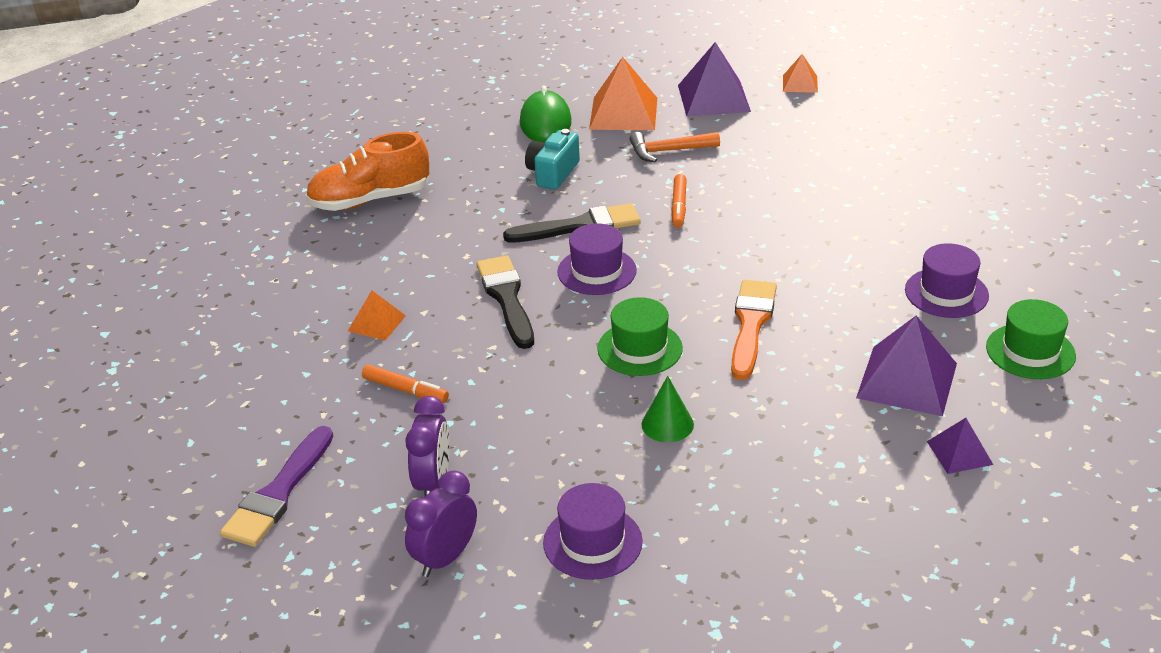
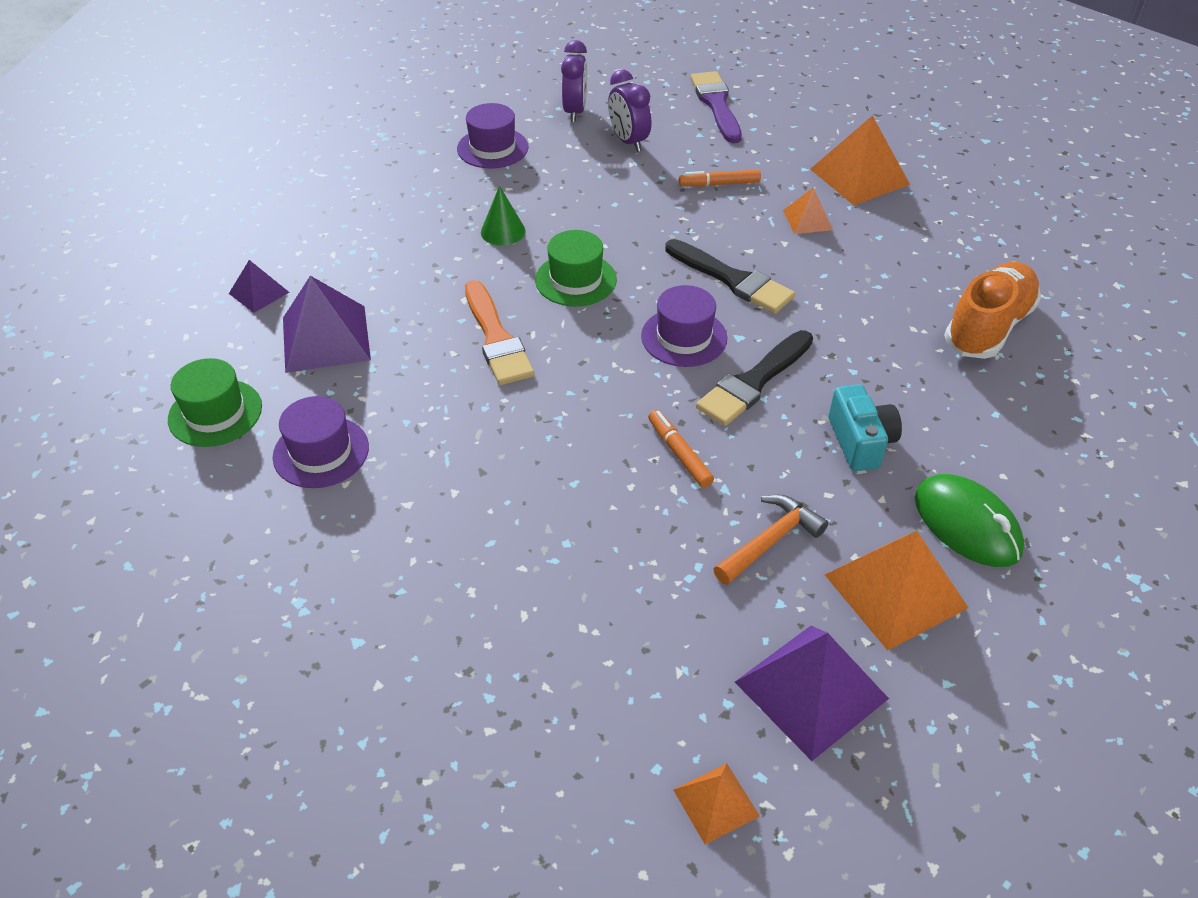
camera: 145 degrees right, 10 degrees up
none -> orange pyramid [810,115,910,205]

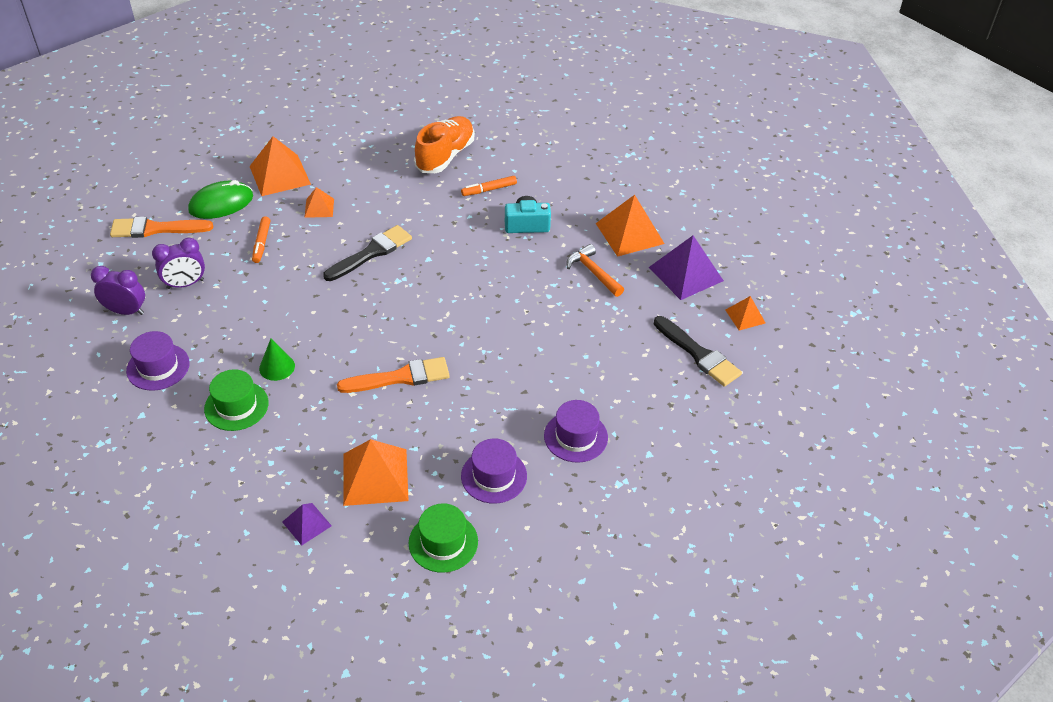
camera: 85 degrees left, 0 degrees up
purple pyramid [283,276,371,373] -> orange pyramid [343,439,409,506]
green hat [535,230,617,307] -> green hat moved to [204,369,269,431]
purple hat [641,285,727,367] -> purple hat moved to [544,400,608,463]
orange marker [648,410,714,488] -> orange marker moved to [461,176,517,196]
purple brush [690,71,742,143] -> orange brush [110,217,213,238]
black brush [696,330,813,426] -> black brush moved to [654,316,742,387]
green mouse [915,474,1024,567] -> green mouse moved to [188,180,253,219]
orange shoe [944,262,1041,359] -> orange shoe turned 75 degrees clockwise [414,116,474,173]

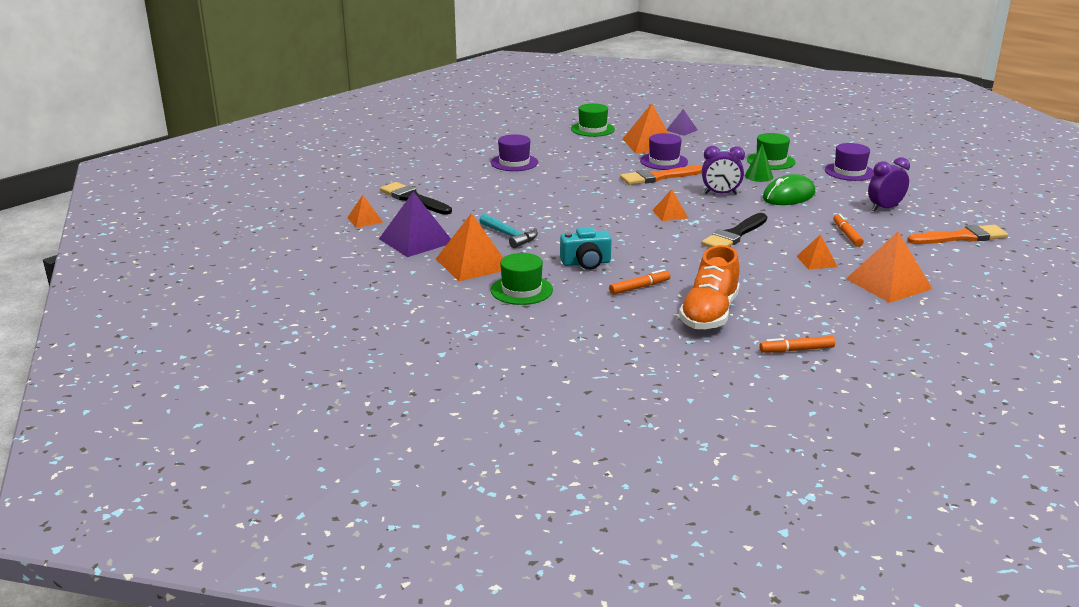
camera: 175 degrees right, 20 degrees down
purple clock [91,266,145,315] -> purple clock moved to [702,146,745,195]
green mouse [188,180,253,219] -> green mouse moved to [763,174,815,205]
purple hat [461,438,527,504] -> purple hat moved to [640,133,688,170]
orange hammer [567,244,624,297] -> turquoise hammer [479,214,538,248]
none -> green hat [491,253,553,305]
none -> orange pyramid [652,189,688,221]
none -> orange marker [759,336,835,353]

